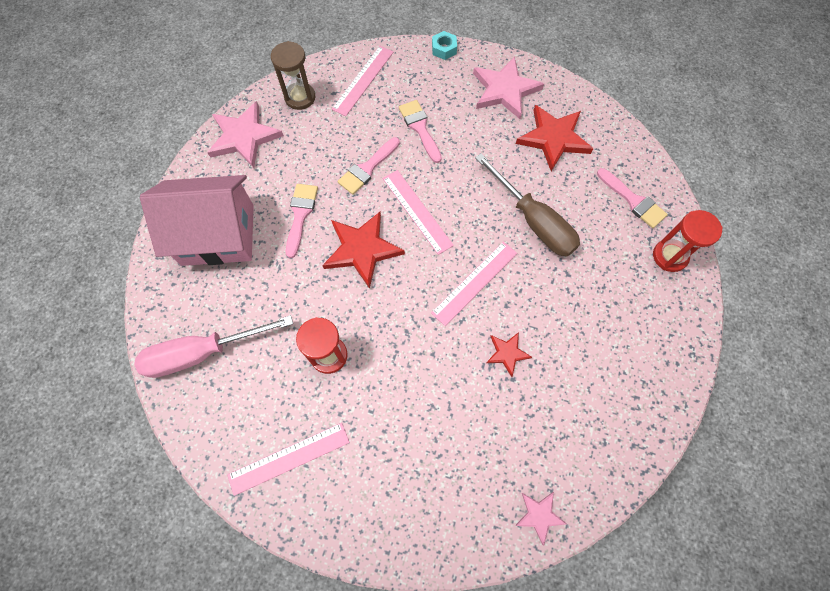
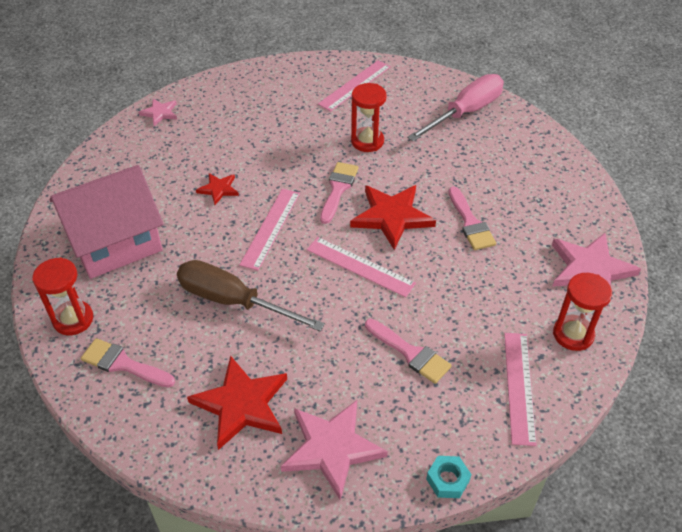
camera: 155 degrees right, 20 degrees down
pink house [140,175,254,266] -> pink house moved to [49,165,163,279]
brown hourglass [271,41,315,110] -> red hourglass [553,273,612,351]
pink brush [338,137,400,195] -> pink brush moved to [320,162,358,224]

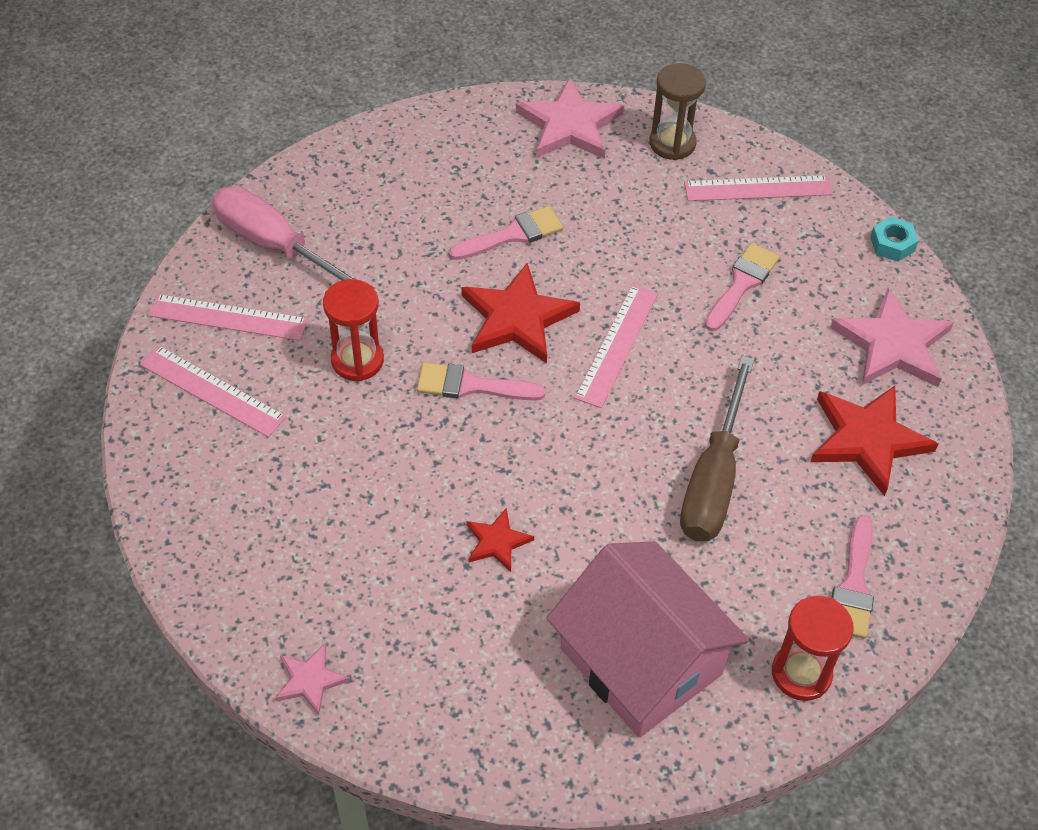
camera: 100 degrees left, 5 degrees up
pink ruler [239,188,300,271] -> pink ruler moved to [148,294,308,341]
red hourglass [553,273,612,351] -> brown hourglass [649,63,706,160]

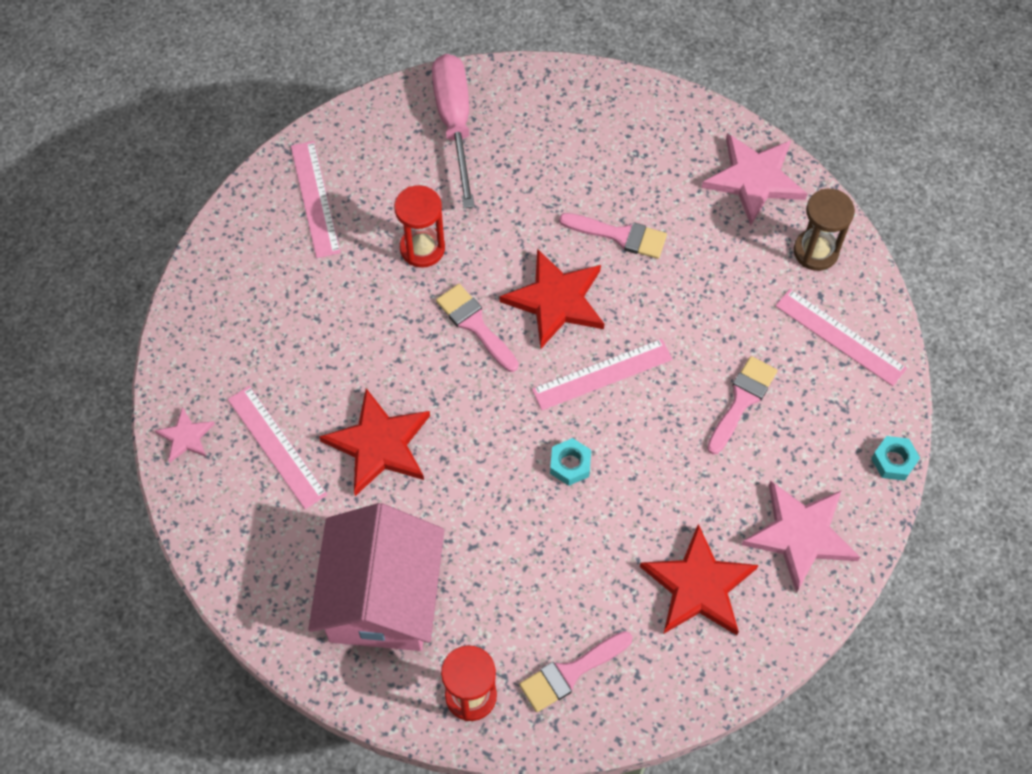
camera: 45 degrees right, 10 degrees up
pink ruler [148,294,308,341] -> pink ruler moved to [228,386,327,509]
red star [466,508,534,572] -> red star [319,388,430,496], size x1.91
brown screwdriver [680,356,754,542] -> none
pink brush [705,243,780,331] -> pink brush turned 45 degrees counterclockwise [707,356,777,455]
none -> turquoise nut [550,438,591,486]

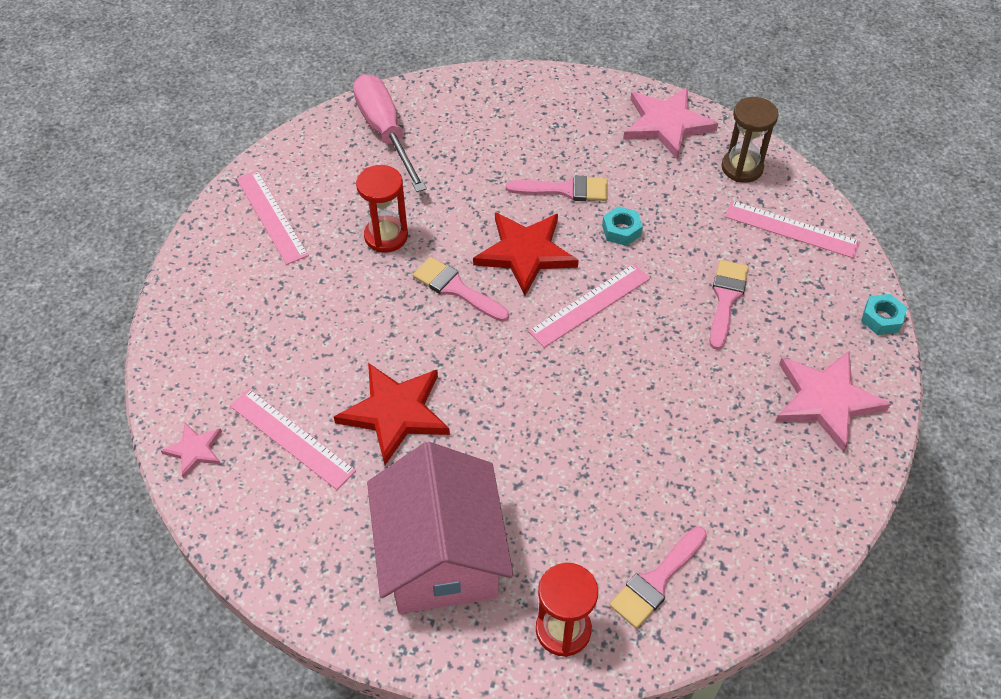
camera: 15 degrees left, 10 degrees down
turquoise nut [550,438,591,486] -> turquoise nut moved to [602,206,643,246]
red star [640,524,758,635] -> none

